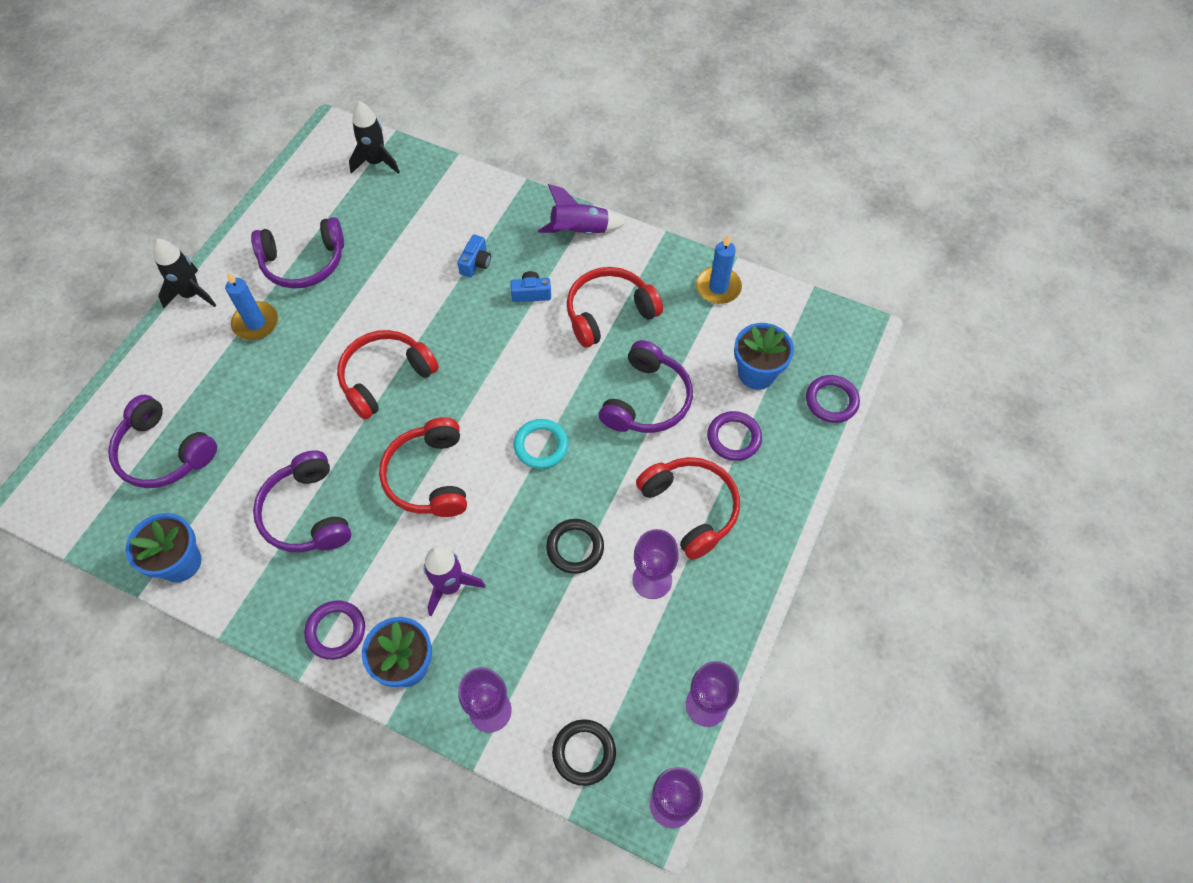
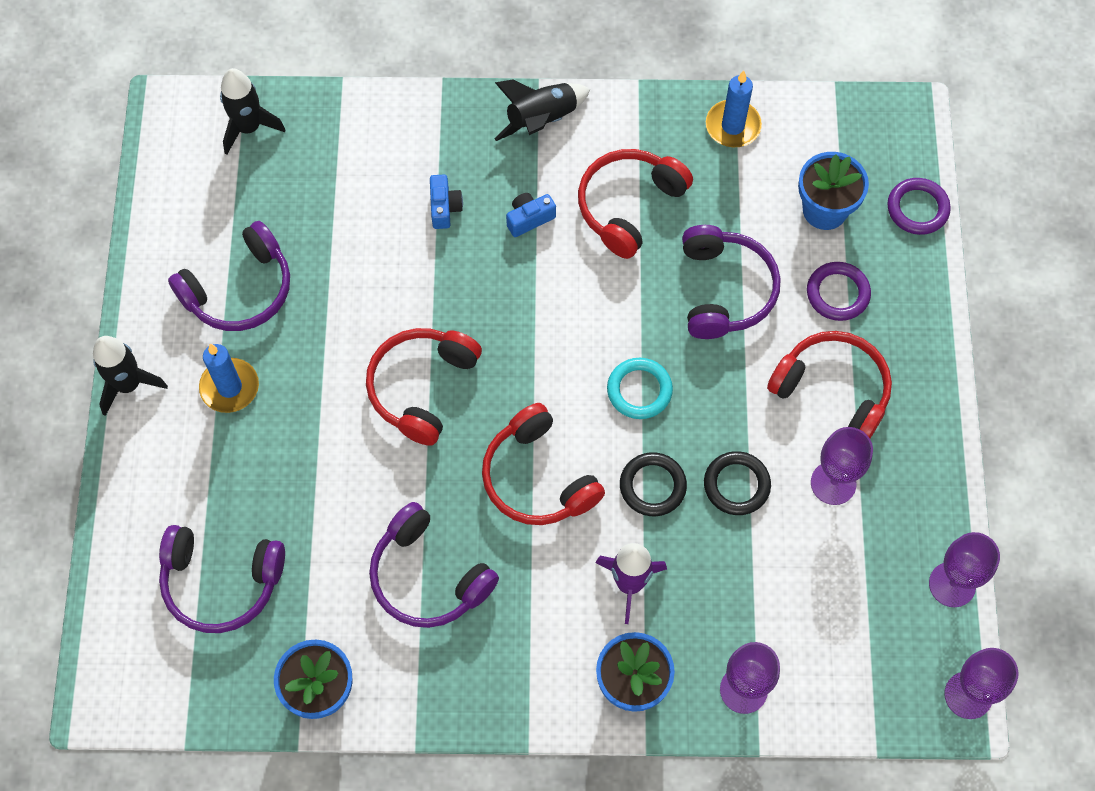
camera: 25 degrees left, 5 degrees up
purple ring [304,600,365,660] -> none
purple rocket [538,184,626,235] -> black rocket [495,79,590,141]
black ring [552,719,616,786] -> black ring moved to [620,452,687,516]

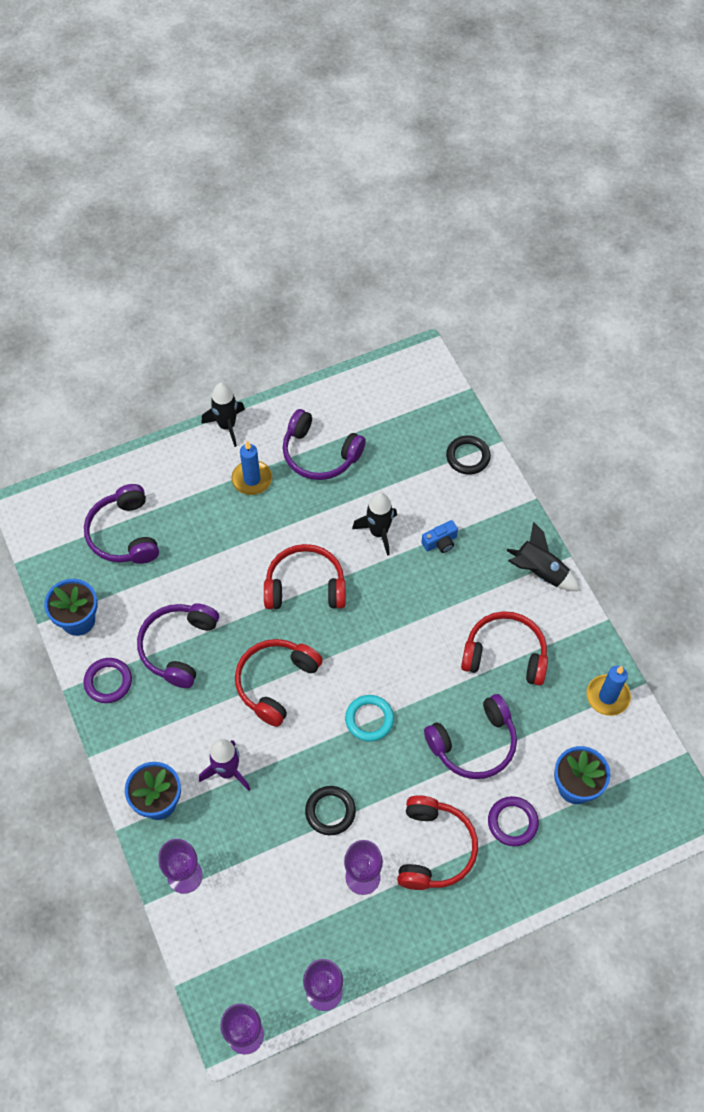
camera: 65 degrees right, 5 degrees down
black rocket [220,68,286,155] -> black rocket moved to [352,492,397,556]
blue camera [506,193,556,237] -> none
black ring [620,452,687,516] -> black ring moved to [446,435,491,475]
purple ring [887,178,951,235] -> purple ring moved to [84,658,132,703]

